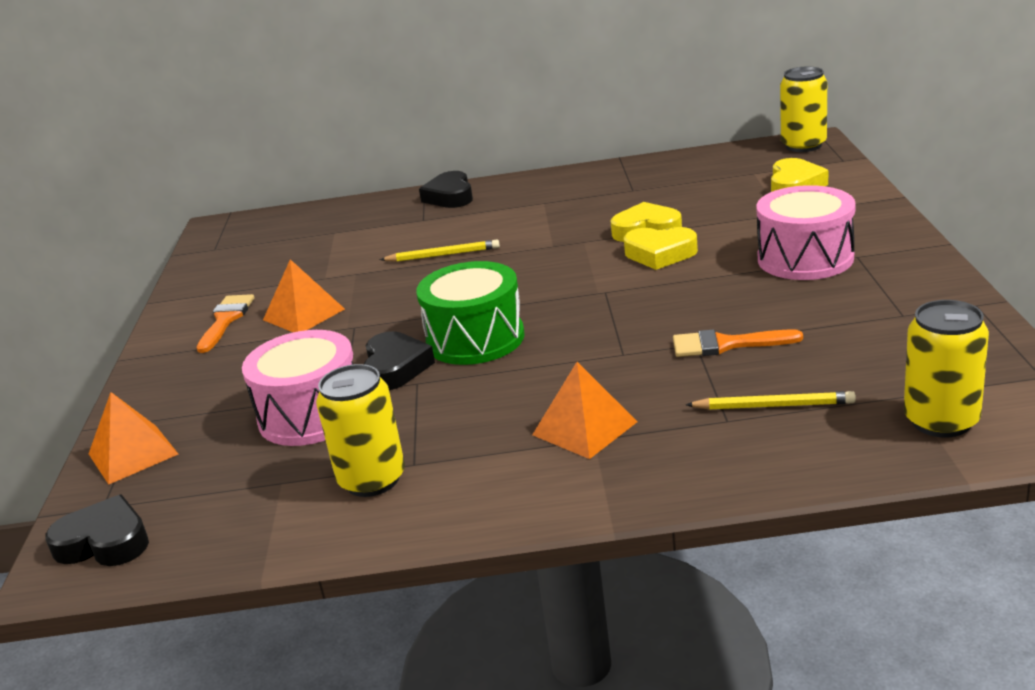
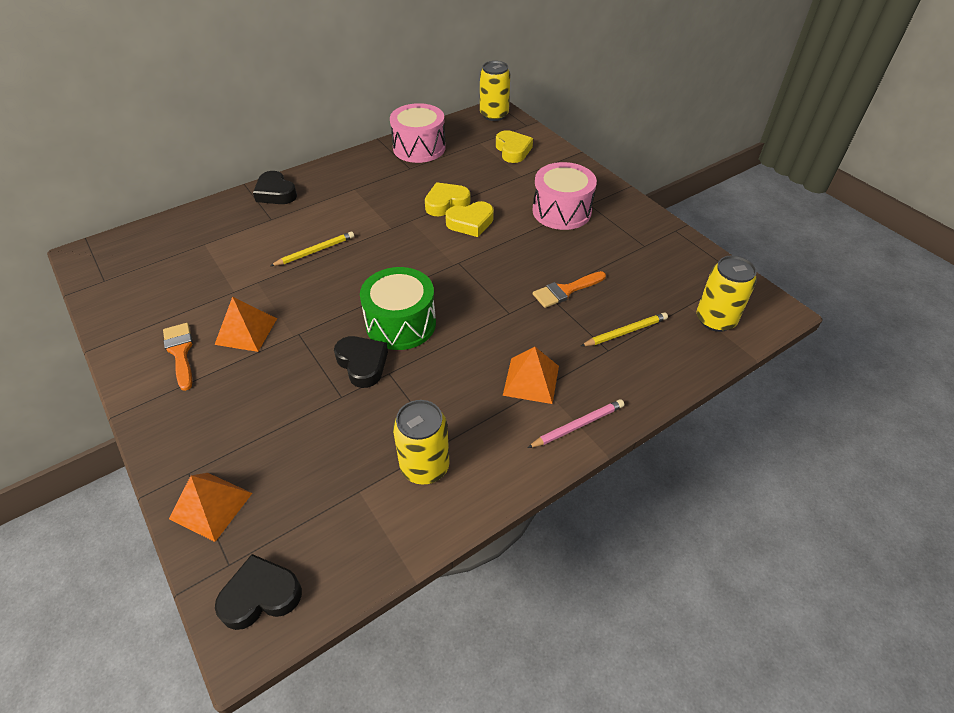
camera: 35 degrees left, 20 degrees up
pink drum [242,330,353,446] -> pink drum moved to [390,103,446,163]
none -> pink pencil [527,399,624,448]

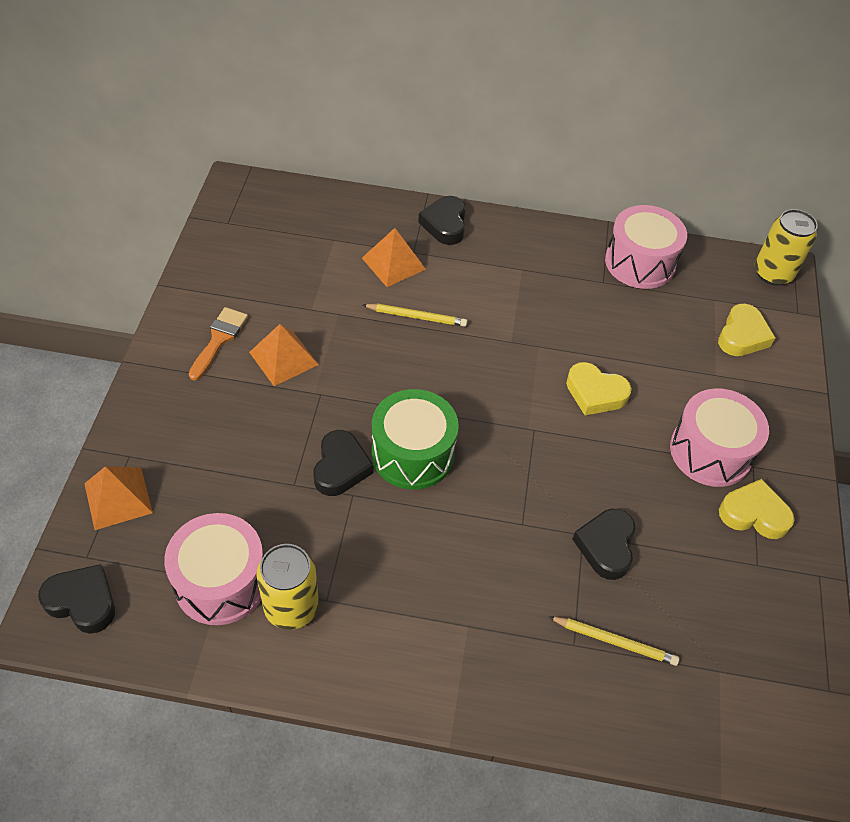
camera: 40 degrees right, 5 degrees up
yellow heart [425,182,470,216] -> yellow heart moved to [719,479,795,539]
orange pyramid [503,347,559,404] -> orange pyramid moved to [362,228,426,287]
pink pencil [527,399,624,448] -> none
orange brush [533,271,606,308] -> black heart [572,509,635,580]
yellow can [697,255,757,332] -> none
none -> pink drum [164,513,263,625]

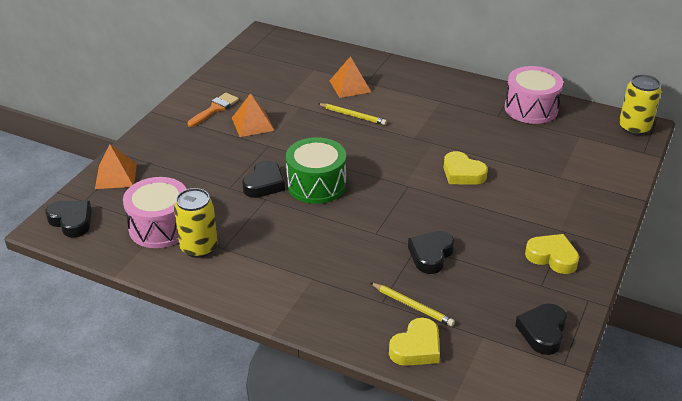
camera: 20 degrees right, 15 degrees down
black heart [418,196,466,245] -> black heart moved to [515,303,567,355]
pink drum [670,388,769,487] -> none
yellow heart [718,304,775,356] -> yellow heart moved to [389,318,440,366]

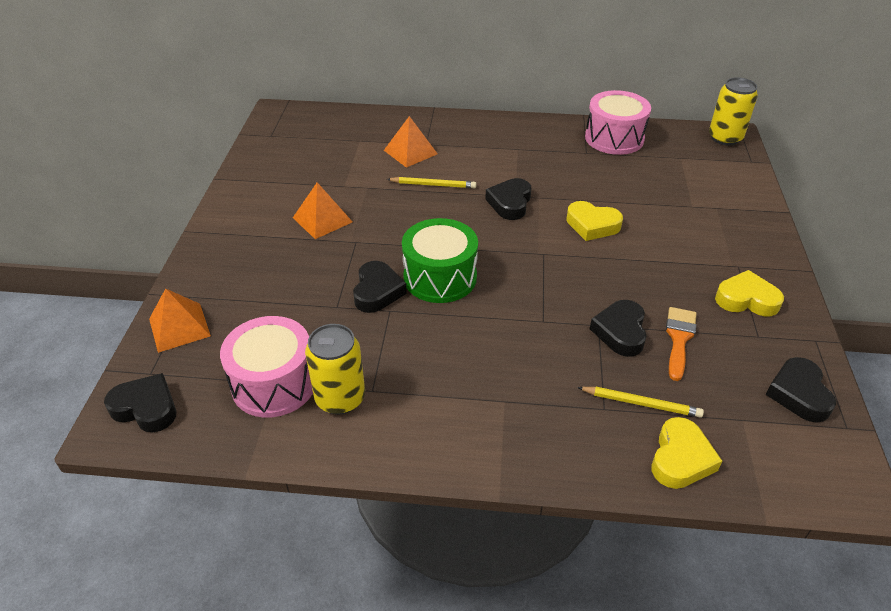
camera: 20 degrees left, 5 degrees up
orange brush [187,93,239,127] -> orange brush moved to [666,307,697,381]
none -> black heart [485,178,531,220]

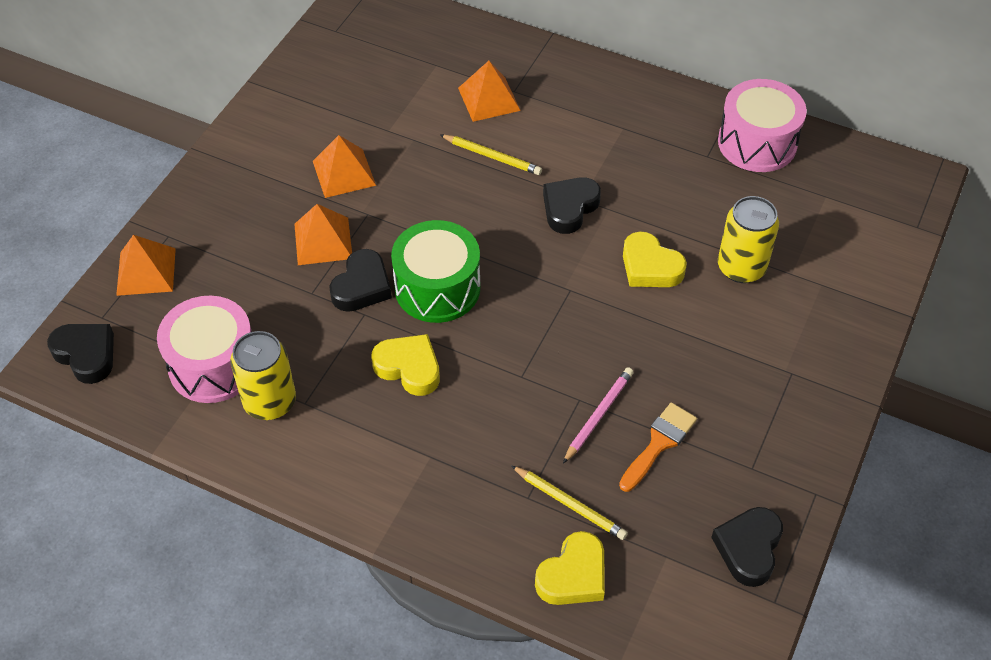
camera: 20 degrees right, 10 degrees up
black heart [590,300,647,357] -> pink pencil [563,367,634,463]
yellow can [709,77,758,145] -> yellow can moved to [718,196,779,283]
yellow heart [715,270,784,316] -> yellow heart moved to [371,334,440,396]
none -> orange pyramid [294,204,352,265]

